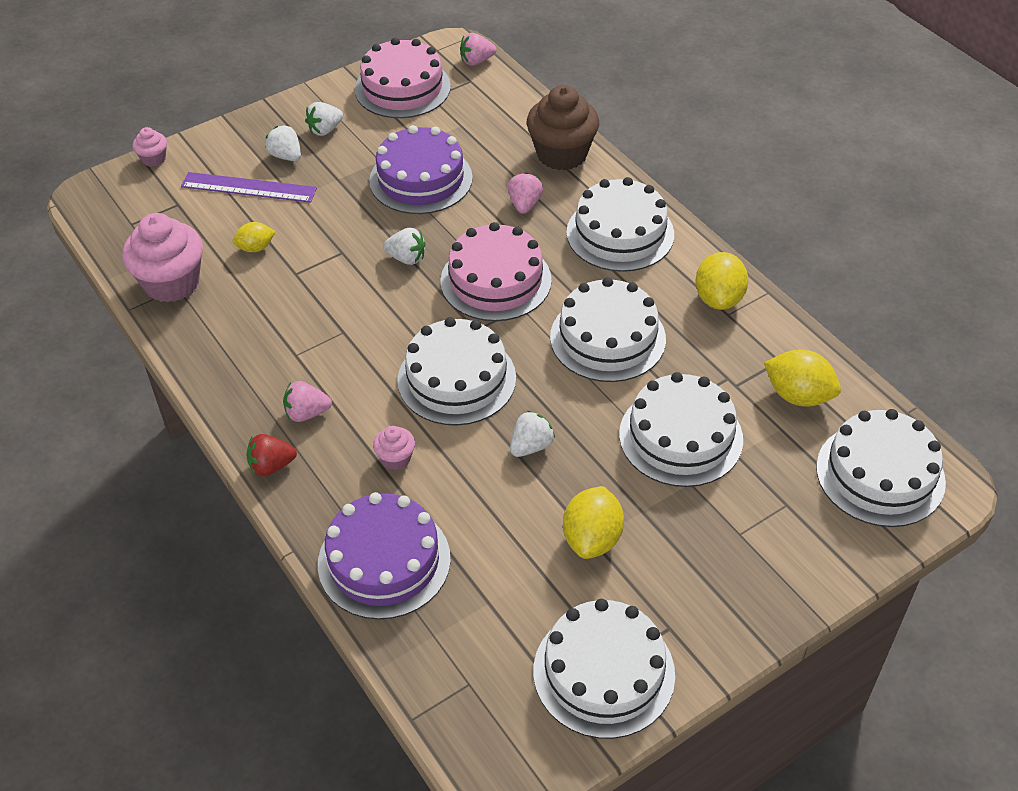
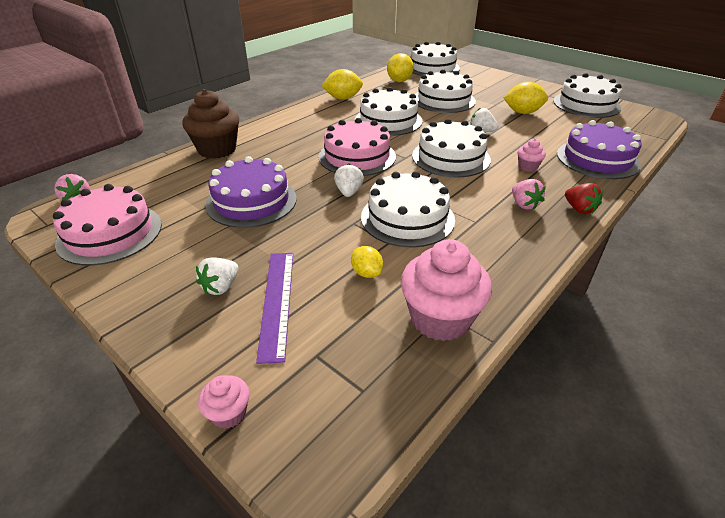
camera: 105 degrees left, 10 degrees down
white strawberry [305,102,343,136] -> none
pink strawberry [508,172,543,214] -> none
white cake [566,177,674,272] -> white cake moved to [361,171,455,247]

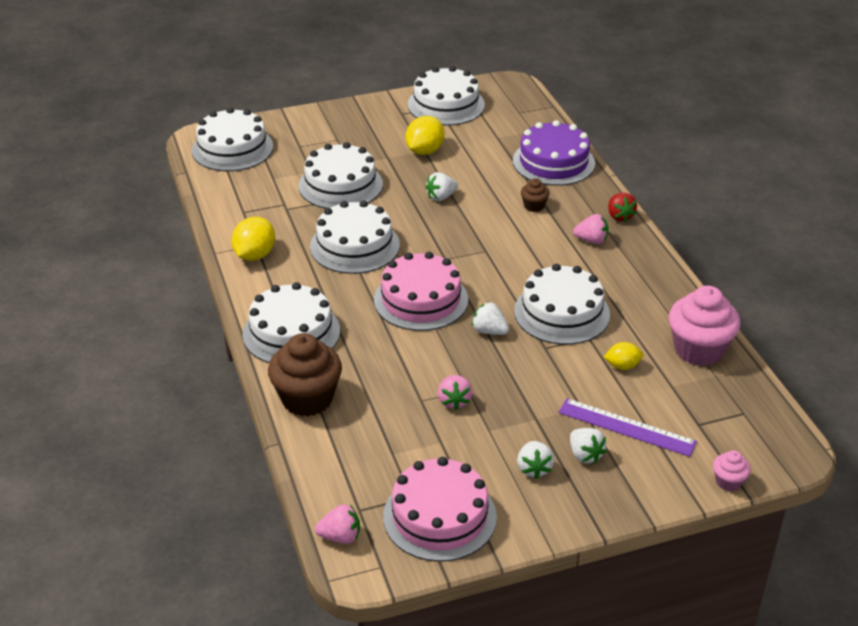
camera: 60 degrees left, 0 degrees up
purple cake [206,156,297,228] -> pink strawberry [438,375,473,410]
yellow lemon [387,53,414,82] -> none
white cake [412,119,491,177] -> white cake moved to [243,282,340,363]
pink cupcake [517,139,546,172] -> brown cupcake [521,178,550,212]
red strawberry [565,183,603,214] -> red strawberry turned 75 degrees clockwise [608,193,637,222]
none -> white strawberry [517,441,554,479]

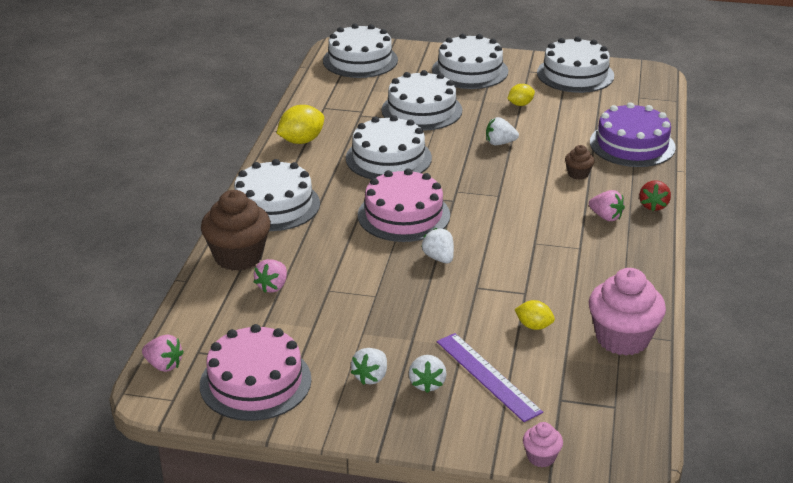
camera: 30 degrees right, 5 degrees down
yellow lemon [405,116,445,155] -> yellow lemon [507,84,535,106], size x0.60
pink strawberry [438,375,473,410] -> pink strawberry moved to [254,259,287,293]
white cake [514,264,610,345] -> white cake moved to [432,33,508,89]

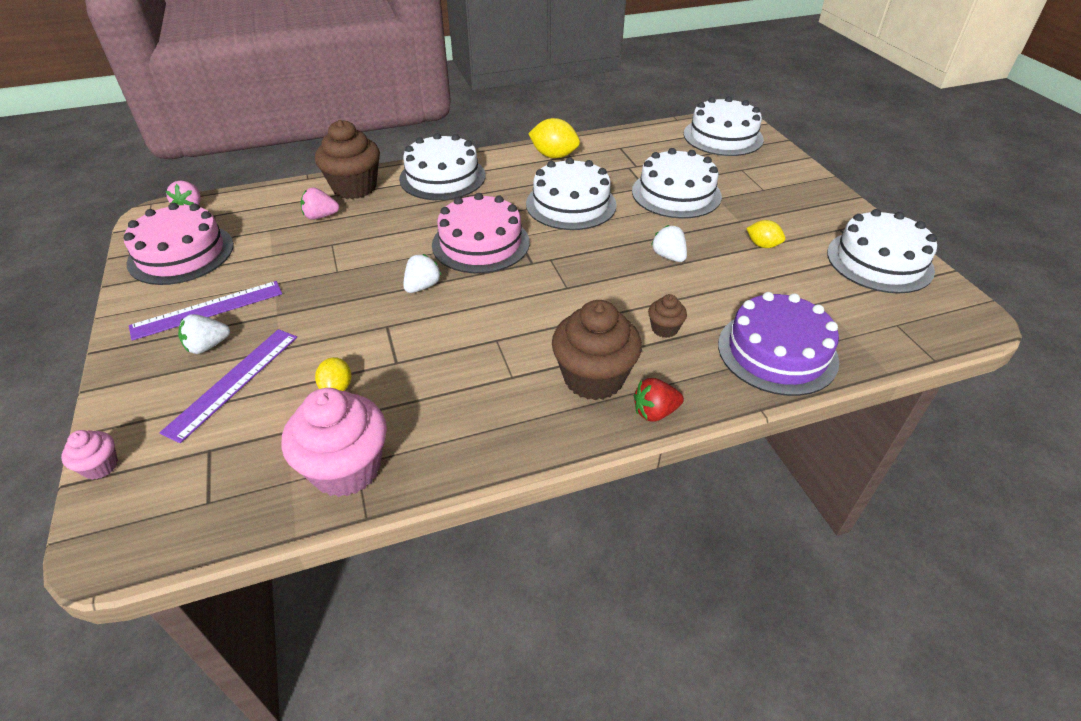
camera: 60 degrees right, 10 degrees up
white strawberry [351,348,387,385] -> purple ruler [129,281,282,341]
white cake [432,33,508,89] -> none
pink strawberry [589,190,625,221] -> brown cupcake [552,300,642,400]

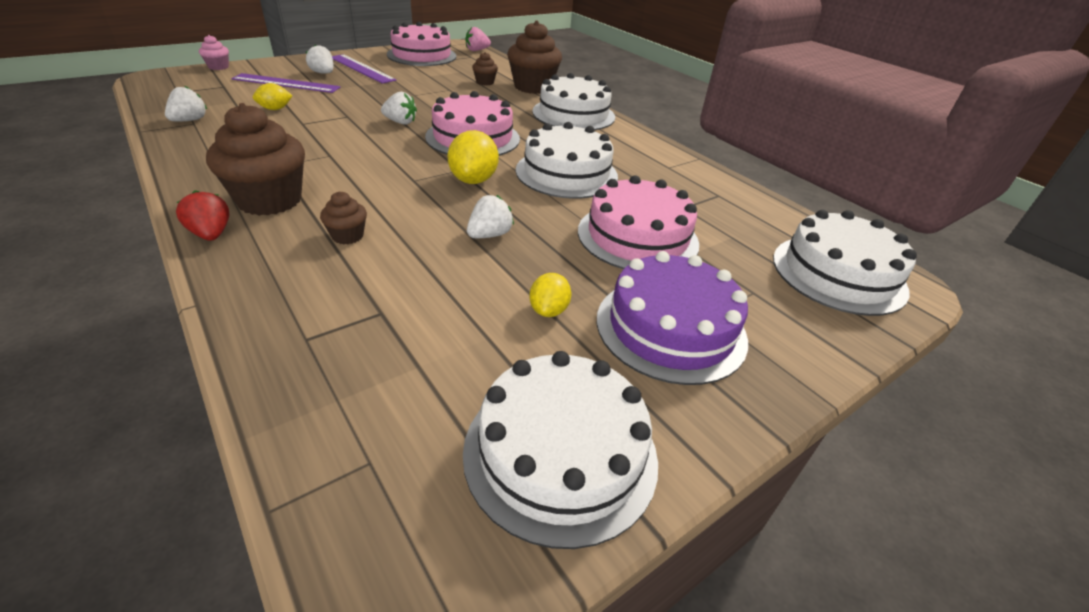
camera: 70 degrees right, 5 degrees down
pink cupcake [281,388,387,497] -> white strawberry [165,86,207,122]
pink strawberry [300,187,339,220] -> brown cupcake [472,52,498,85]
yellow lemon [528,118,580,158] -> yellow lemon moved to [448,130,499,184]
white cake [632,148,722,219] -> pink cake [578,175,699,269]
purple cake [718,292,839,396] -> purple cake moved to [597,251,748,385]

